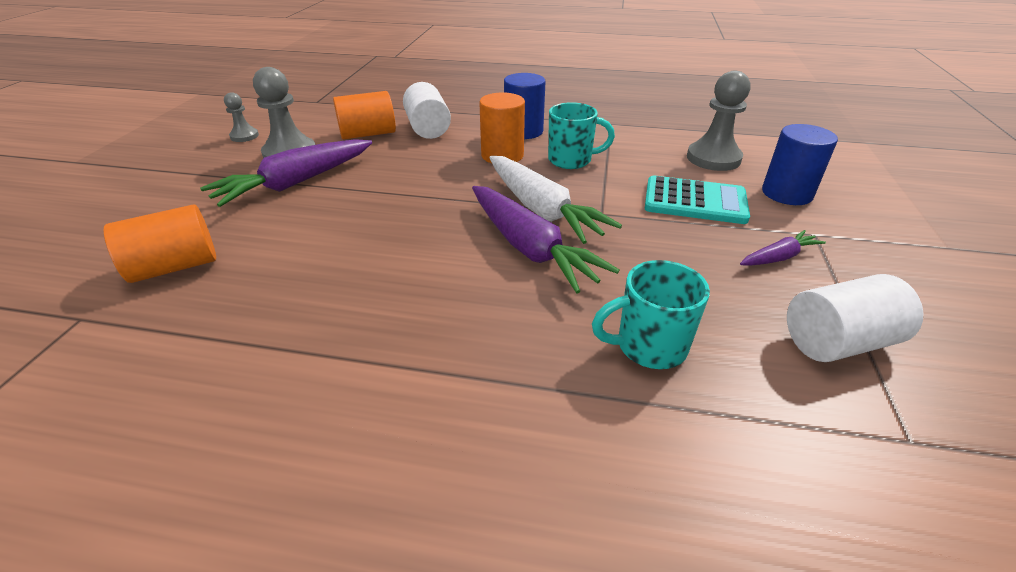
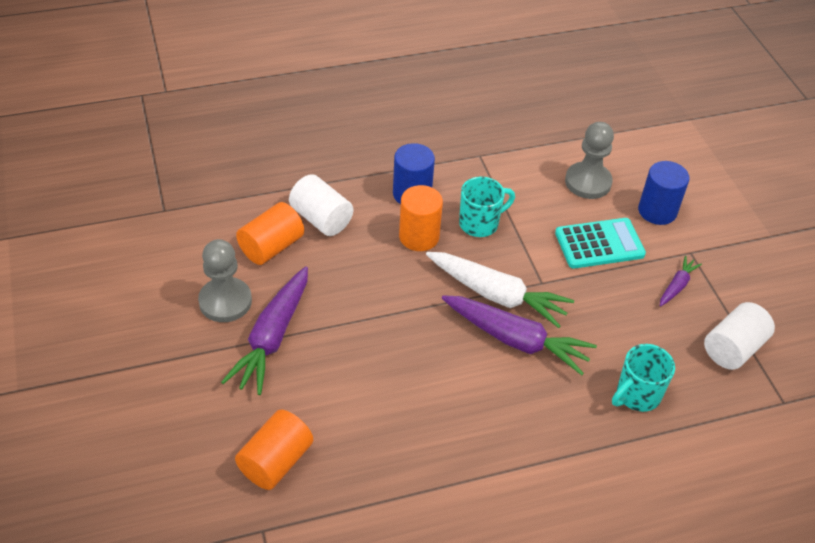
camera: 30 degrees left, 10 degrees up
grey pawn [224,92,259,142] -> none

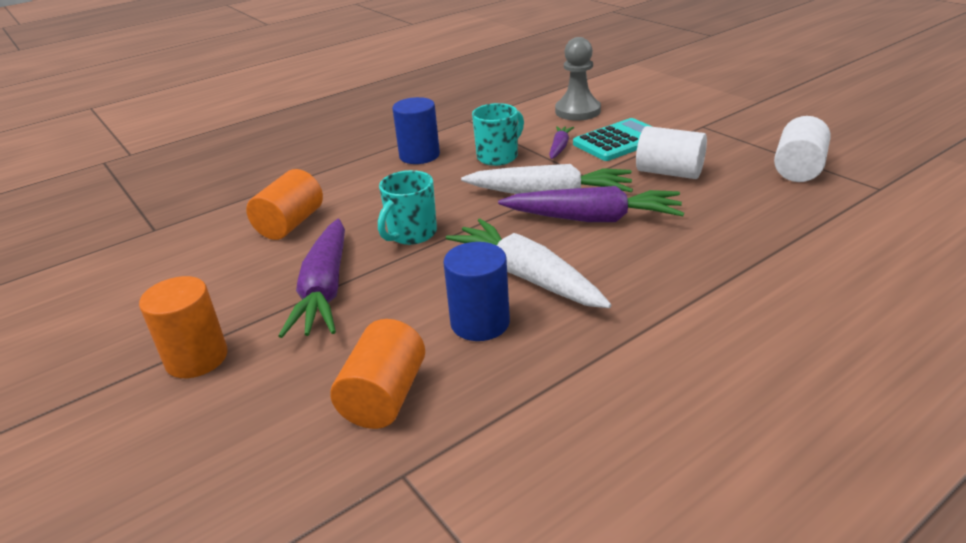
camera: 15 degrees left, 15 degrees down
grey pawn [198,239,252,322] -> none
white cylinder [289,174,353,236] -> white cylinder moved to [636,126,707,179]
orange cylinder [399,185,443,251] -> orange cylinder moved to [139,276,228,378]
turquoise mug [612,344,675,412] -> turquoise mug moved to [378,170,437,245]
blue cylinder [638,161,690,225] -> blue cylinder moved to [444,242,510,341]
purple carrot [660,256,702,307] -> purple carrot moved to [549,126,574,159]
none -> white carrot [446,219,611,308]

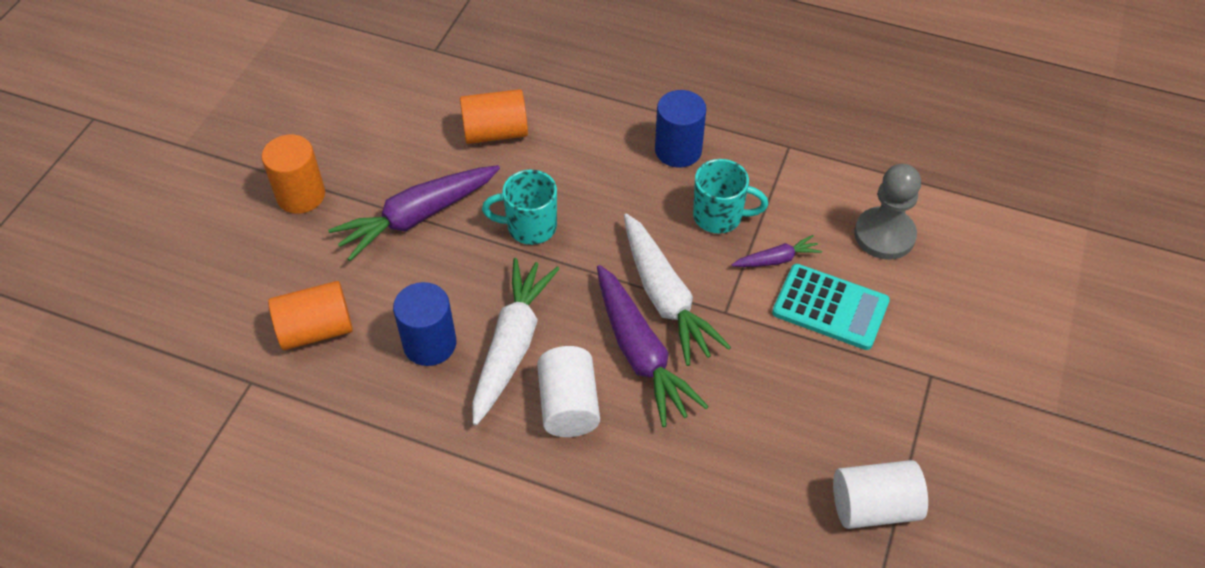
camera: 55 degrees right, 20 degrees up
white cylinder [636,126,707,179] -> white cylinder moved to [537,346,600,437]

